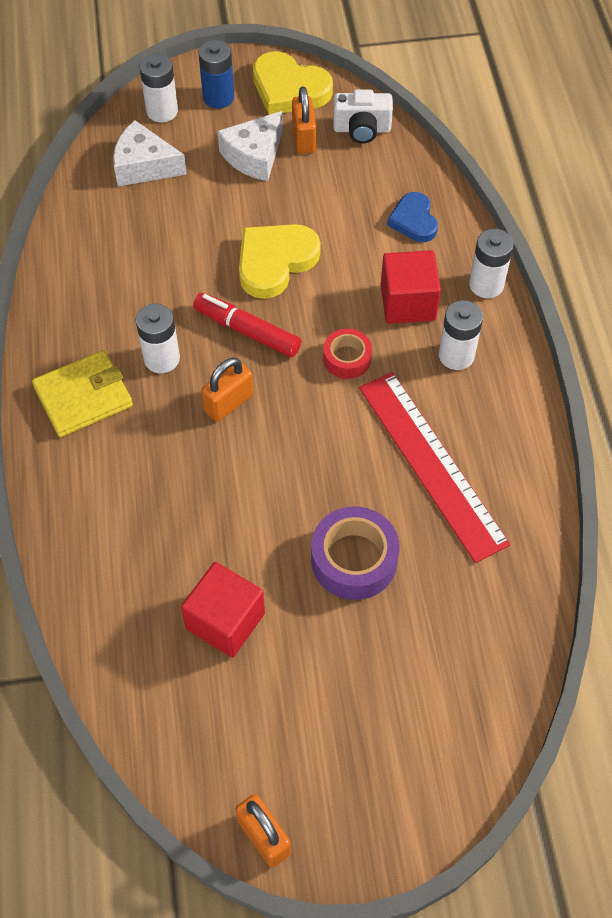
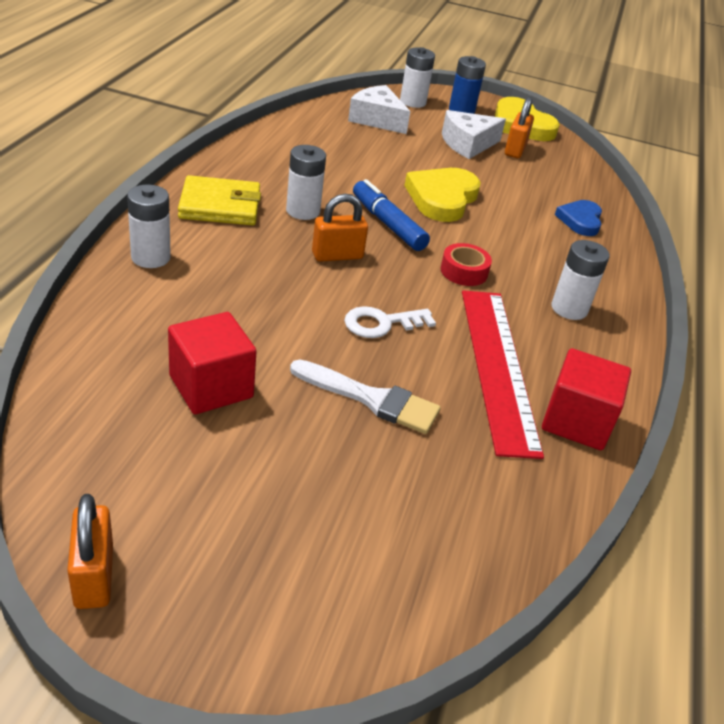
camera: 20 degrees right, 20 degrees down
red marker [193,293,301,357] -> blue marker [353,179,430,251]
yellow heart [239,224,321,299] -> yellow heart turned 45 degrees counterclockwise [404,168,481,222]
purple tape [311,507,400,600] -> white brush [290,359,441,434]
white camera [333,89,393,144] -> none
red cube [381,250,441,324] -> red cube moved to [542,348,631,450]
white battery [469,229,514,298] -> white battery moved to [127,185,171,268]
none -> white key [344,306,436,338]

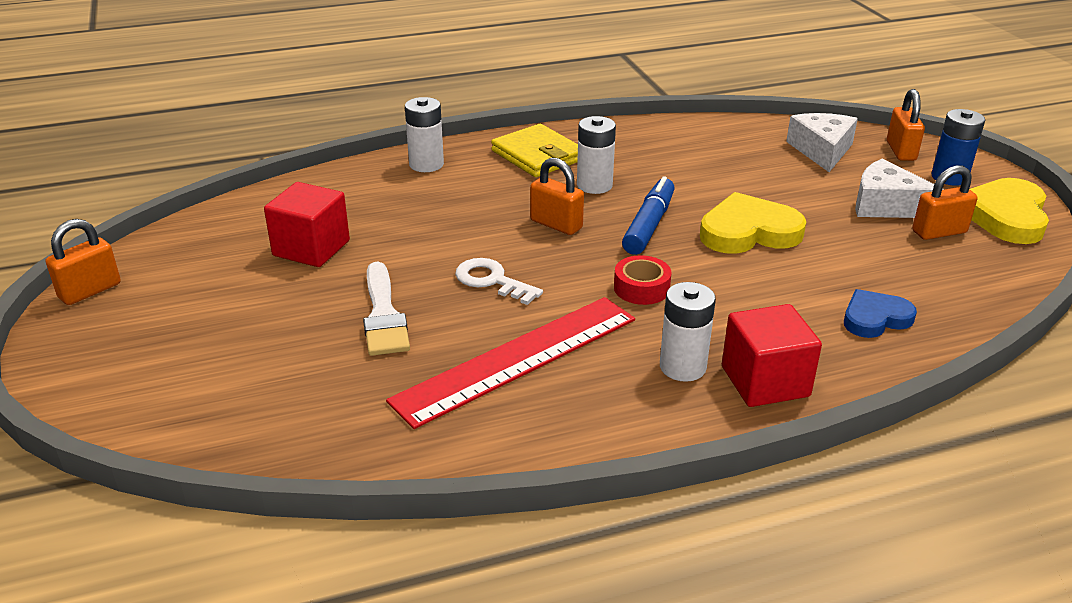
camera: 60 degrees right, 5 degrees down
white battery [400,47,435,108] -> orange padlock [887,89,925,161]
red cube [542,348,631,450] -> red cube moved to [722,304,822,407]

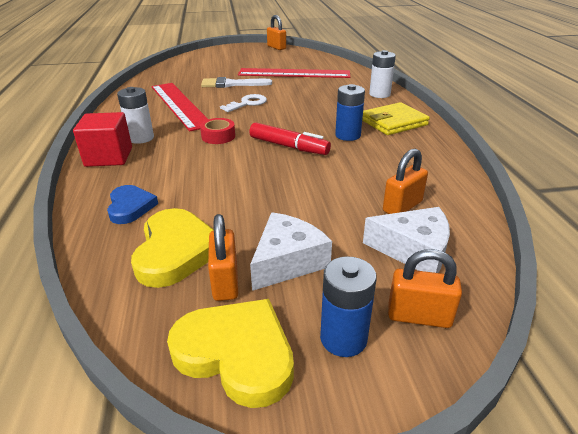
camera: 100 degrees right, 0 degrees up
red cube [264,182,350,267] -> red ruler [238,68,350,78]
orange padlock [530,157,584,235] -> orange padlock moved to [383,149,428,214]
white battery [577,116,616,194] -> blue battery [335,84,365,141]
blue marker [622,176,675,255] -> red marker [249,122,331,155]
yellow heart [700,192,806,254] -> yellow heart moved to [131,208,214,288]

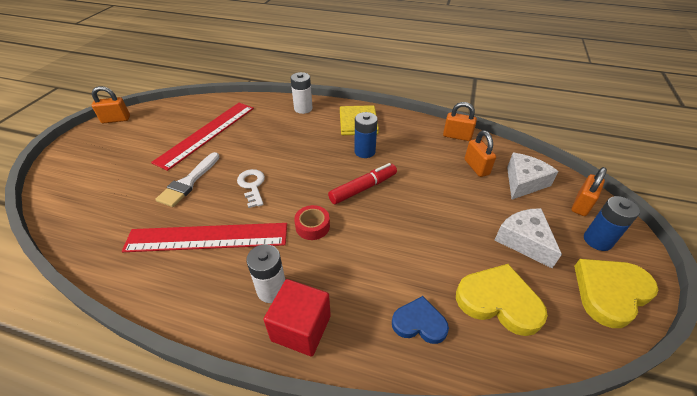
camera: 65 degrees left, 10 degrees up
orange padlock [208,214,238,301] -> orange padlock moved to [443,102,477,141]

